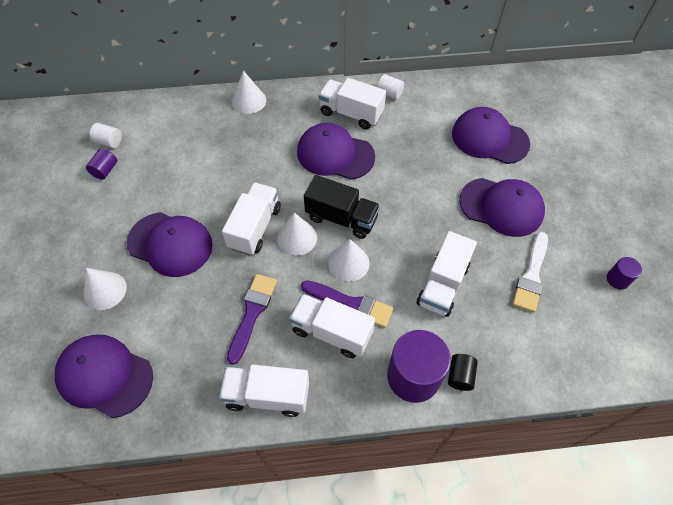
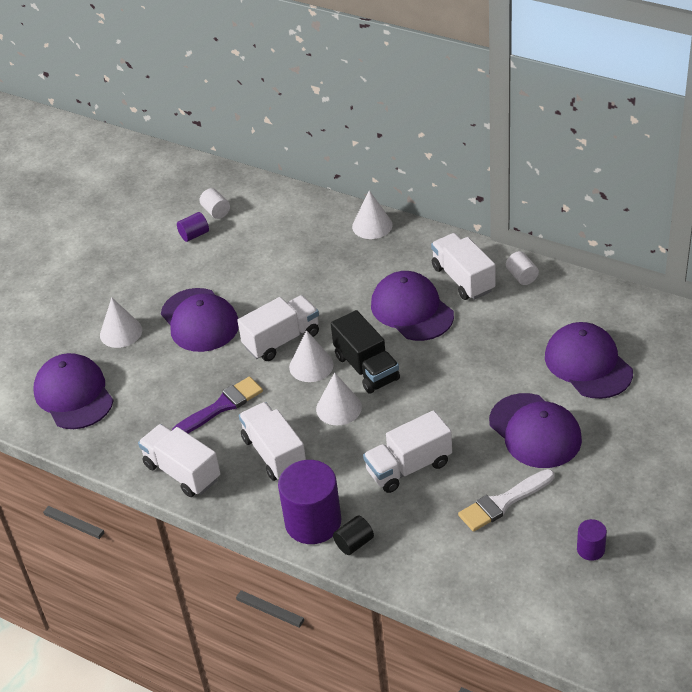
camera: 40 degrees right, 15 degrees down
purple brush [301,280,393,328] -> none

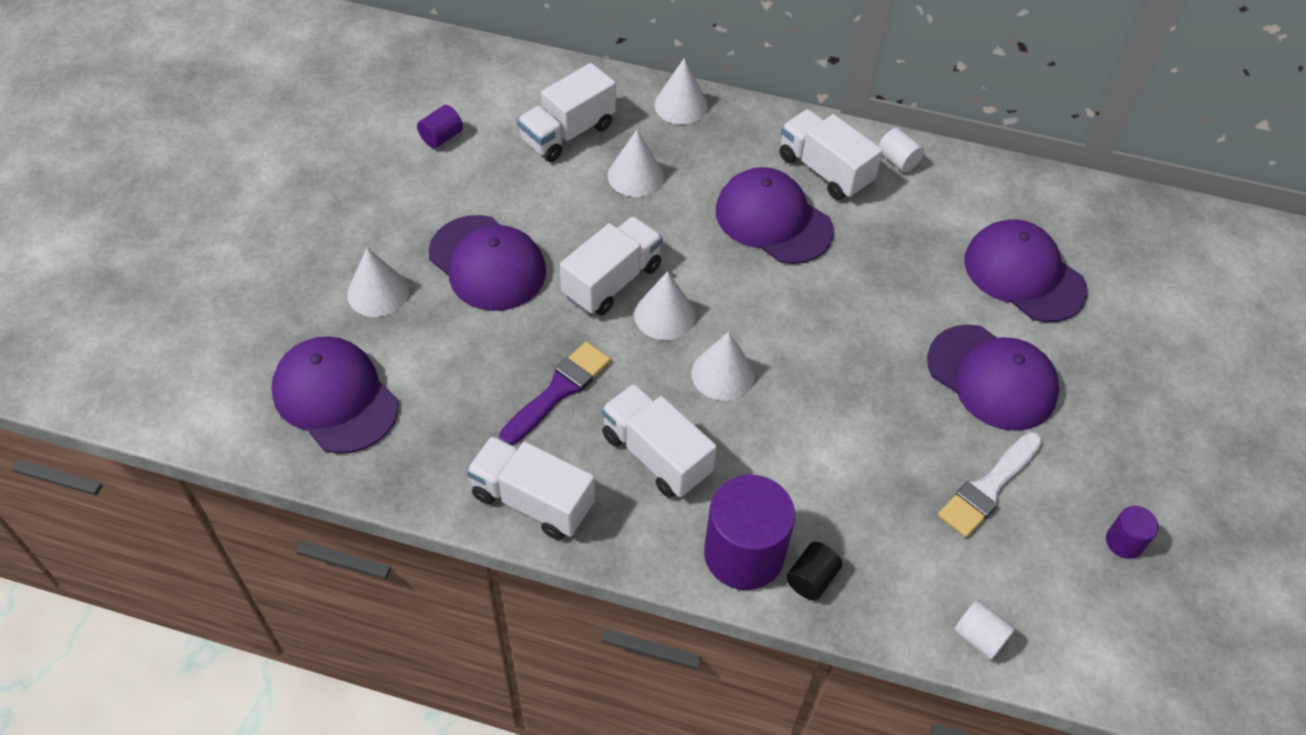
camera: 20 degrees left, 10 degrees up
white cylinder [200,188,230,219] -> white cylinder moved to [954,600,1015,660]
black truck [331,310,400,394] -> none
white truck [363,410,452,493] -> white truck moved to [517,63,616,162]
none -> white cone [608,130,664,197]

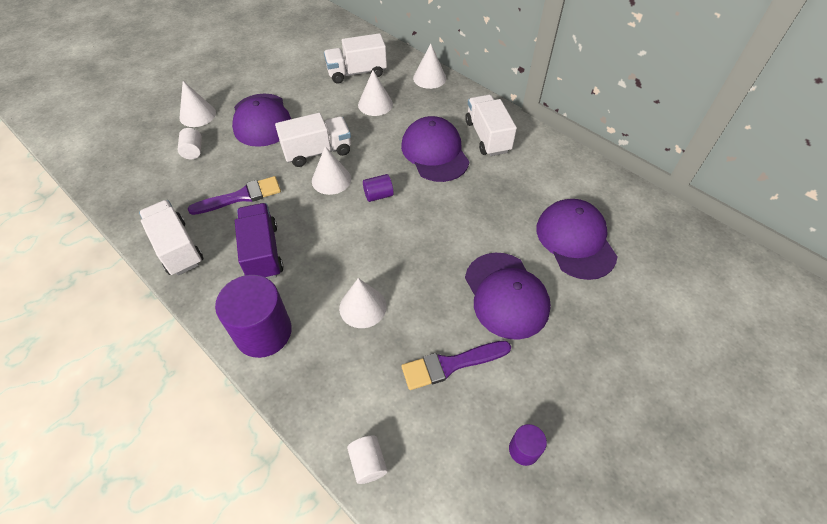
camera: 30 degrees right, 0 degrees up
purple cap [271,336,398,454] -> none
purple cylinder [417,105,463,148] -> purple cylinder moved to [363,174,394,202]
white truck [601,384,717,498] -> purple truck [235,203,284,279]
white cone [691,332,755,401] -> white cone moved to [339,278,387,328]
black cylinder [786,542,842,600] -> none
white cylinder [879,128,924,172] -> white cylinder moved to [178,128,202,159]
white brush [938,432,1042,538] -> purple brush [401,341,511,390]

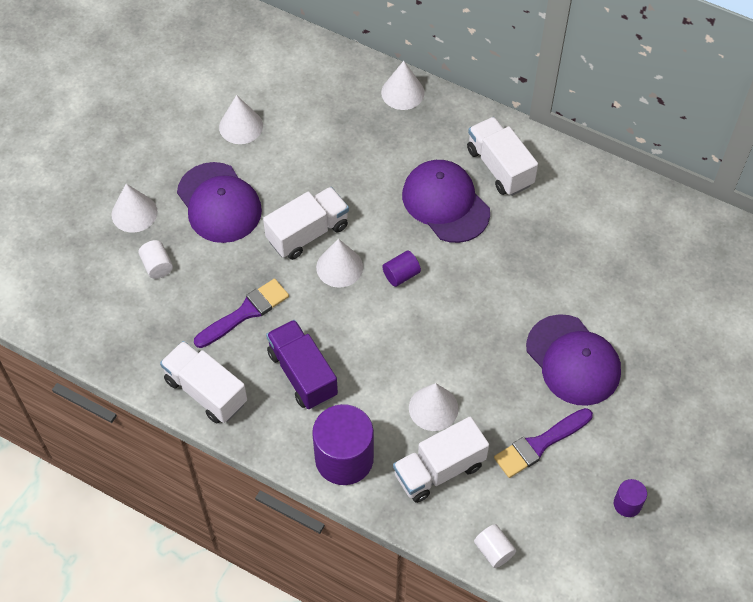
camera: 15 degrees left, 5 degrees up
white truck [324,33,387,83] -> white truck moved to [393,417,489,503]
white cone [358,70,393,116] -> white cone moved to [219,95,263,144]
purple cap [536,199,618,280] -> none

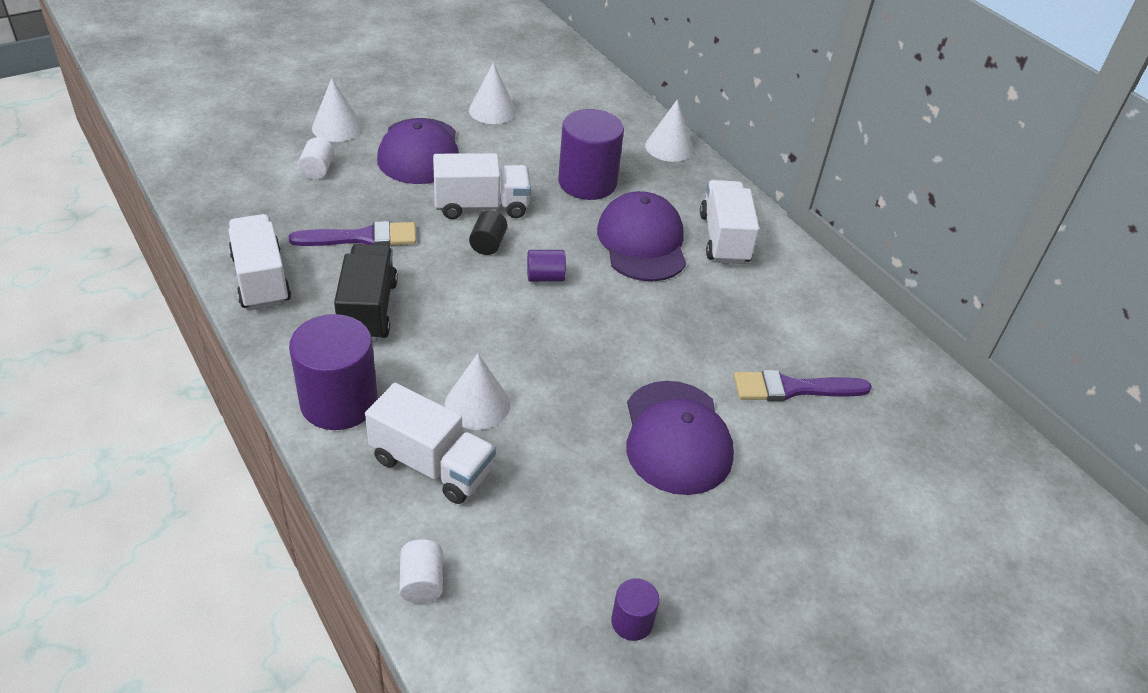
camera: 25 degrees right, 15 degrees down
purple truck [266,320,338,409] -> black truck [334,244,398,341]
white cone [316,239,363,288] -> black cylinder [469,210,508,255]
white truck [393,417,489,503] -> white truck turned 150 degrees counterclockwise [365,383,496,504]
purple brush [494,408,593,478] -> purple brush moved to [734,370,872,401]
none -> purple cylinder [558,109,624,200]

